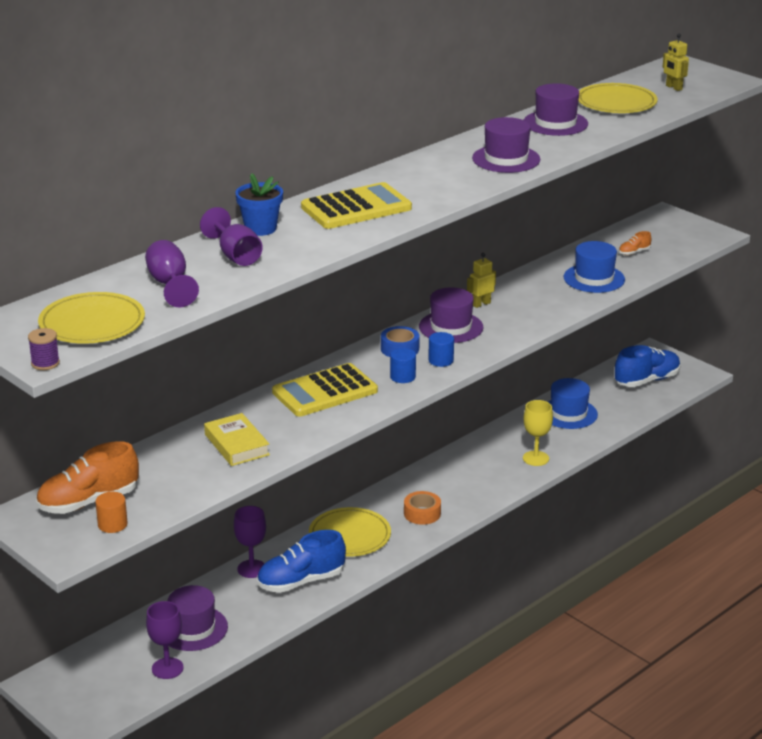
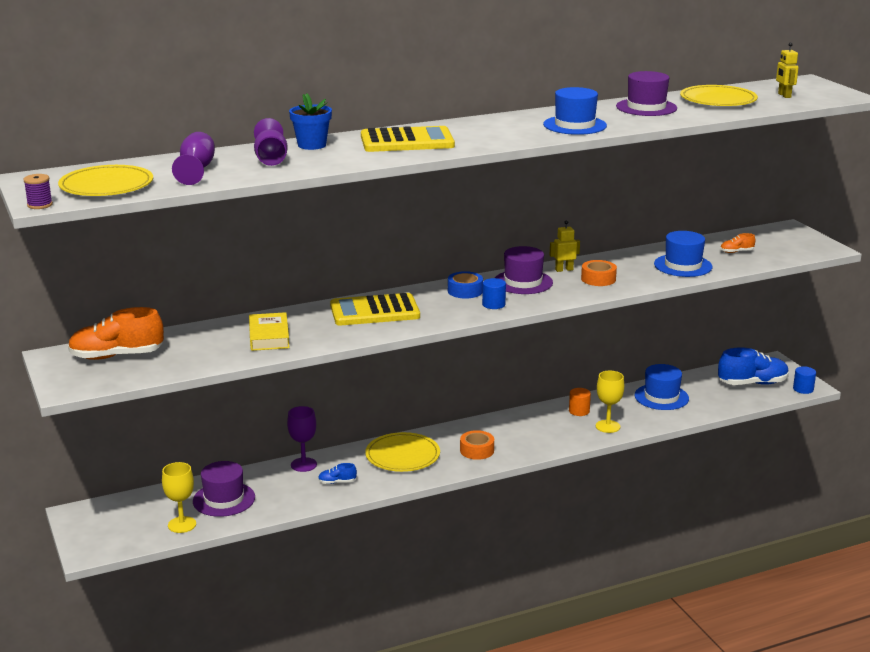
camera: 20 degrees right, 5 degrees down
orange cylinder [95,492,128,533] -> orange cylinder moved to [569,388,591,416]
purple goblet [146,601,184,679] -> yellow goblet [162,462,196,533]
blue shoe [257,530,346,593] -> blue shoe [318,463,357,484], size x0.45
blue cylinder [390,348,416,383] -> blue cylinder moved to [793,366,816,394]
purple hat [472,117,540,173] -> blue hat [543,87,607,135]
none -> orange tape [581,260,617,286]

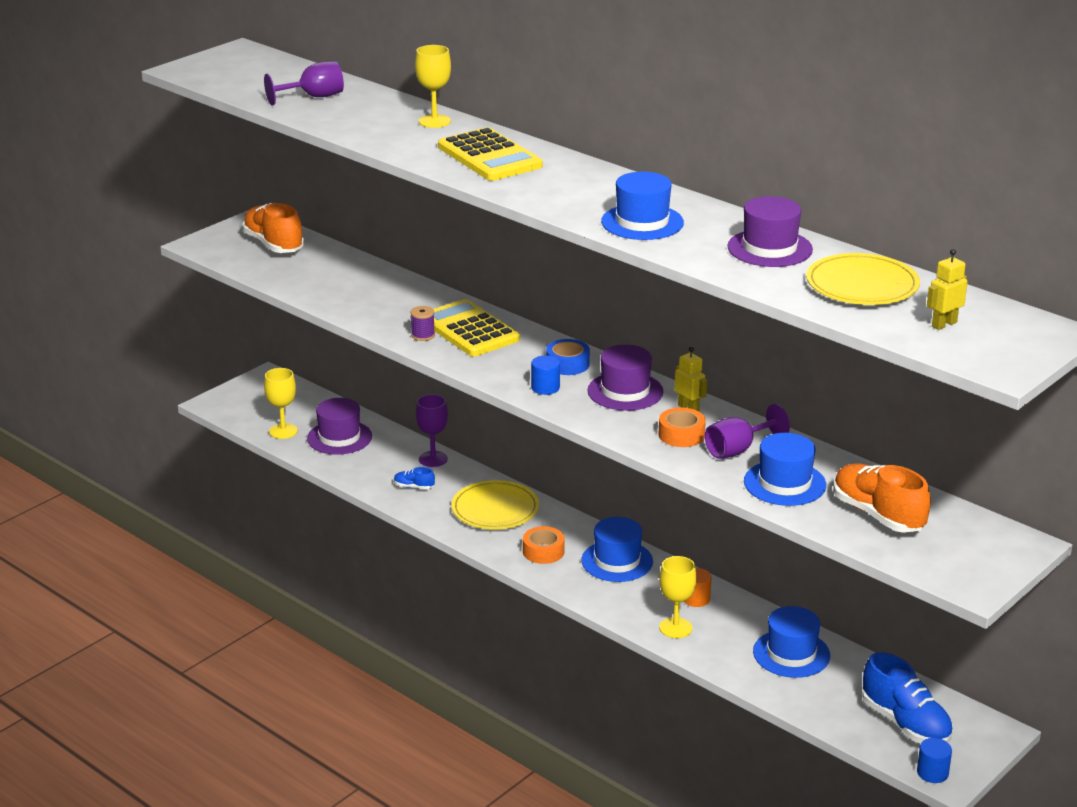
camera: 65 degrees right, 5 degrees up
purple spool [23,174,53,209] -> purple spool moved to [411,306,435,341]
yellow plate [58,165,153,196] -> none
yellow book [249,312,290,351] -> none
purple goblet [254,118,288,166] -> purple goblet moved to [705,404,790,459]
blue flower pot [289,93,332,150] -> yellow goblet [415,45,451,128]
blue shoe [318,463,357,484] -> blue shoe turned 45 degrees counterclockwise [394,467,435,489]
orange shoe [720,233,755,253] -> orange shoe [833,464,931,533], size x2.20
none -> blue hat [582,517,653,582]

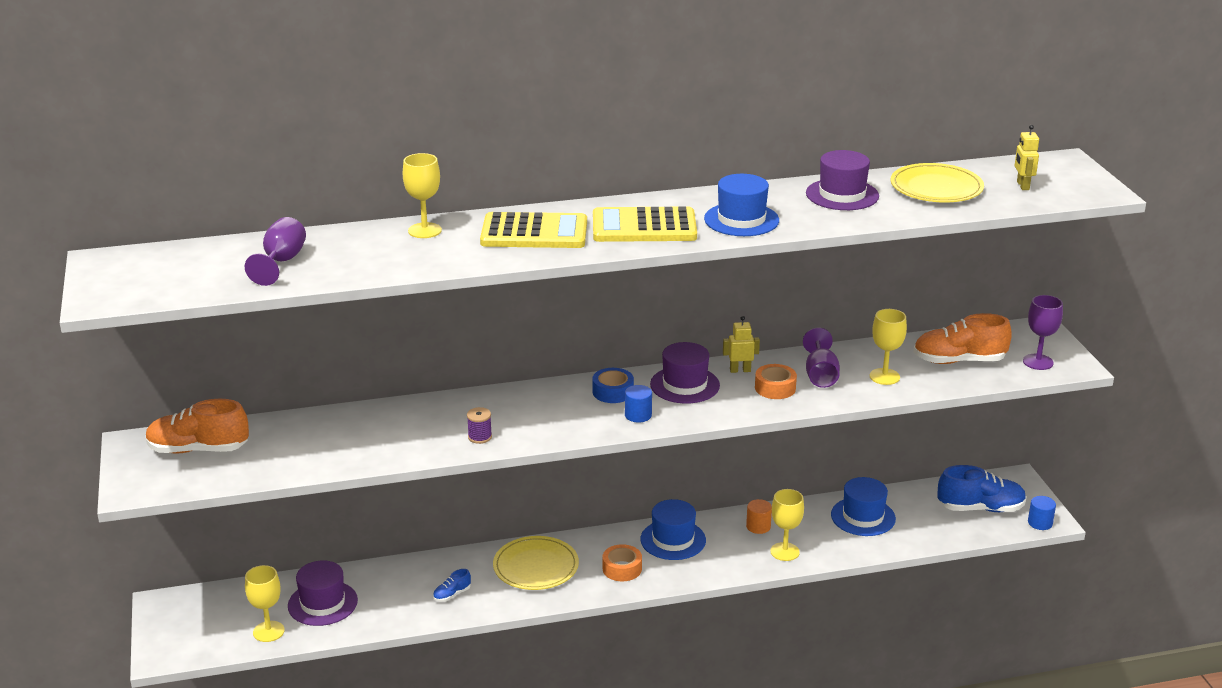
camera: 55 degrees left, 0 degrees up
purple goblet [416,394,448,467] -> purple goblet moved to [1023,295,1063,370]
yellow calculator [434,299,520,356] -> yellow calculator moved to [593,206,697,242]
blue hat [744,433,826,506] -> yellow goblet [870,309,907,385]

